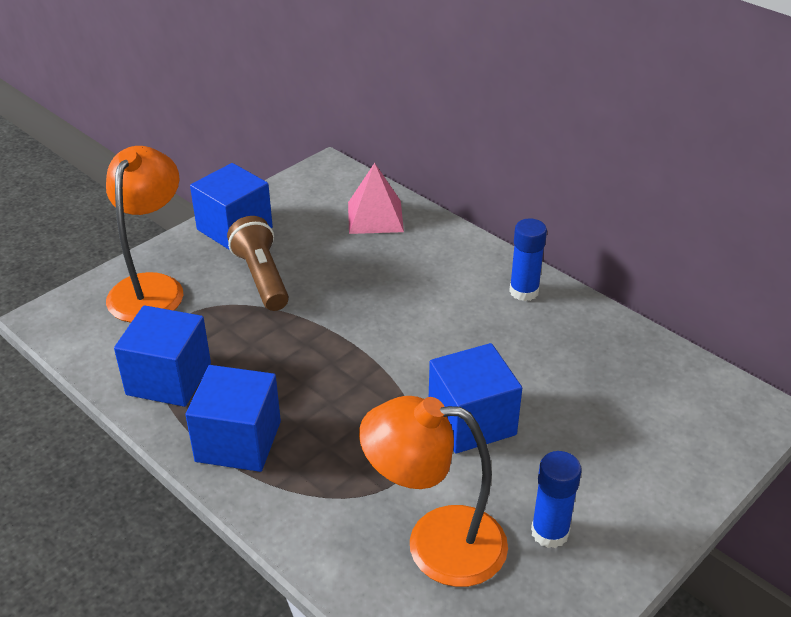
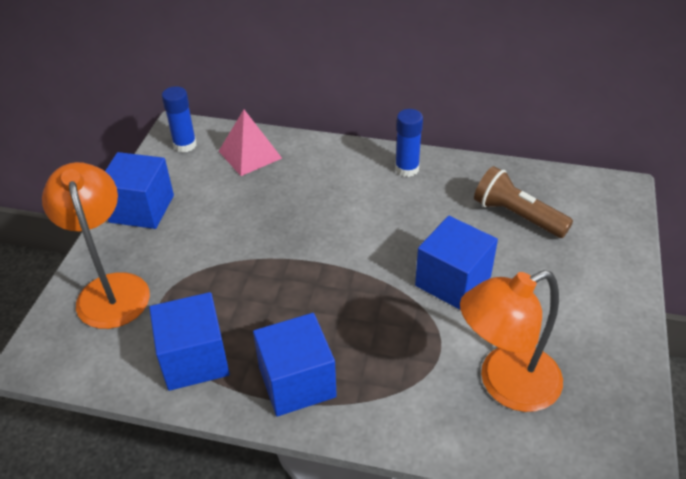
camera: 30 degrees left, 5 degrees up
brown flashlight [227,216,289,311] -> brown flashlight moved to [474,166,573,238]
blue glue stick [531,451,582,548] -> blue glue stick moved to [162,86,197,153]

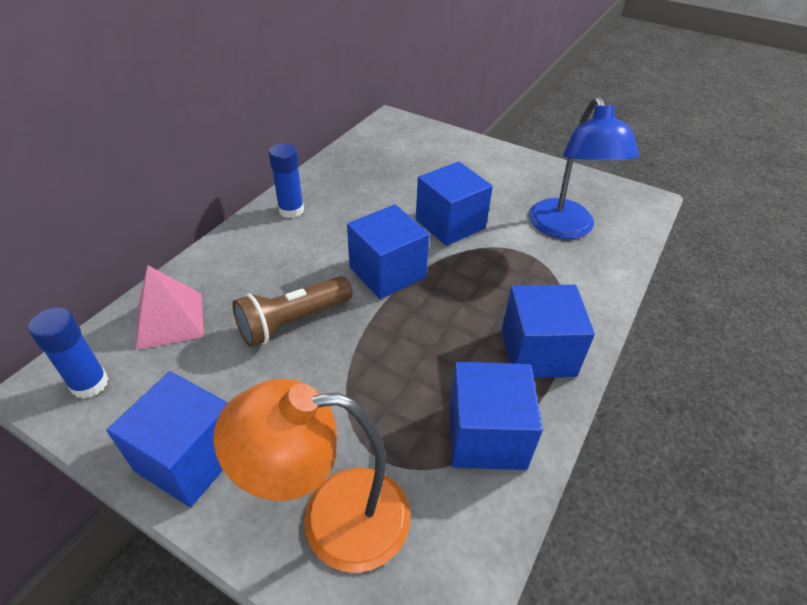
camera: 75 degrees left, 0 degrees up
orange lamp [460,270,563,412] -> blue lamp [529,97,639,239]
brown flashlight [474,166,573,238] -> brown flashlight moved to [232,276,352,347]
none -> blue cube [347,204,430,299]

